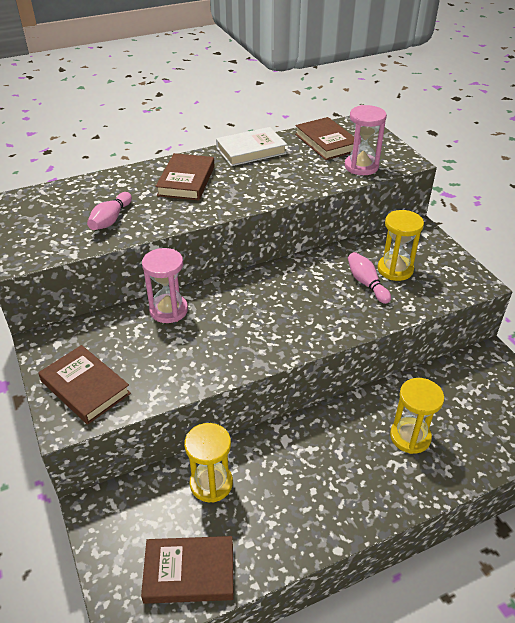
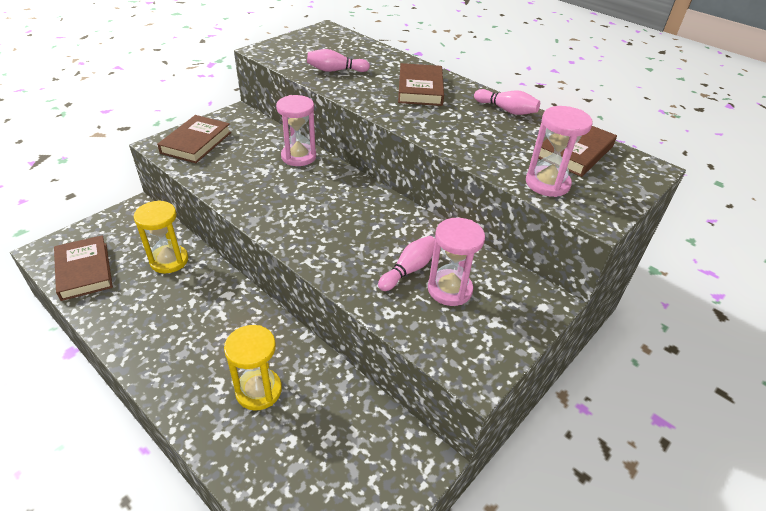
camera: 65 degrees right, 0 degrees up
brown book [155,153,215,201] -> brown book turned 75 degrees counterclockwise [398,63,444,106]
white book [216,127,287,166] -> pink bowling pin [474,89,540,115]
yellow hourglass [378,210,424,281] -> pink hourglass [428,218,485,306]

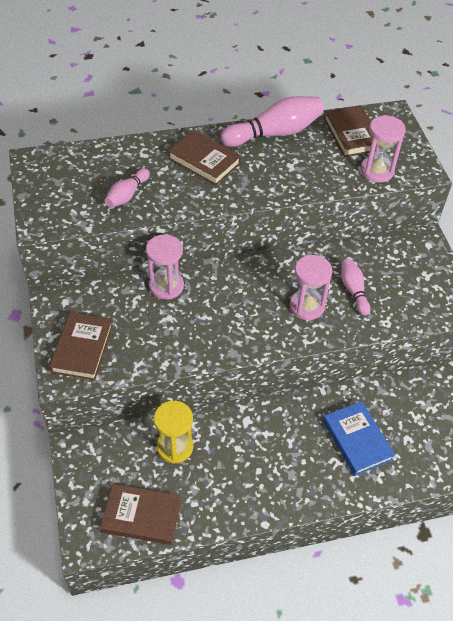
camera: 55 degrees left, 10 degrees up
brown book [157,115,231,163] -> brown book turned 45 degrees clockwise [49,312,113,381]
yellow hourglass [224,325,282,411] -> blue book [323,401,395,476]
pink hourglass [428,218,485,306] -> pink hourglass moved to [290,255,333,320]
pink bowling pin [474,89,540,115] -> pink bowling pin [221,96,324,147], size x1.79

